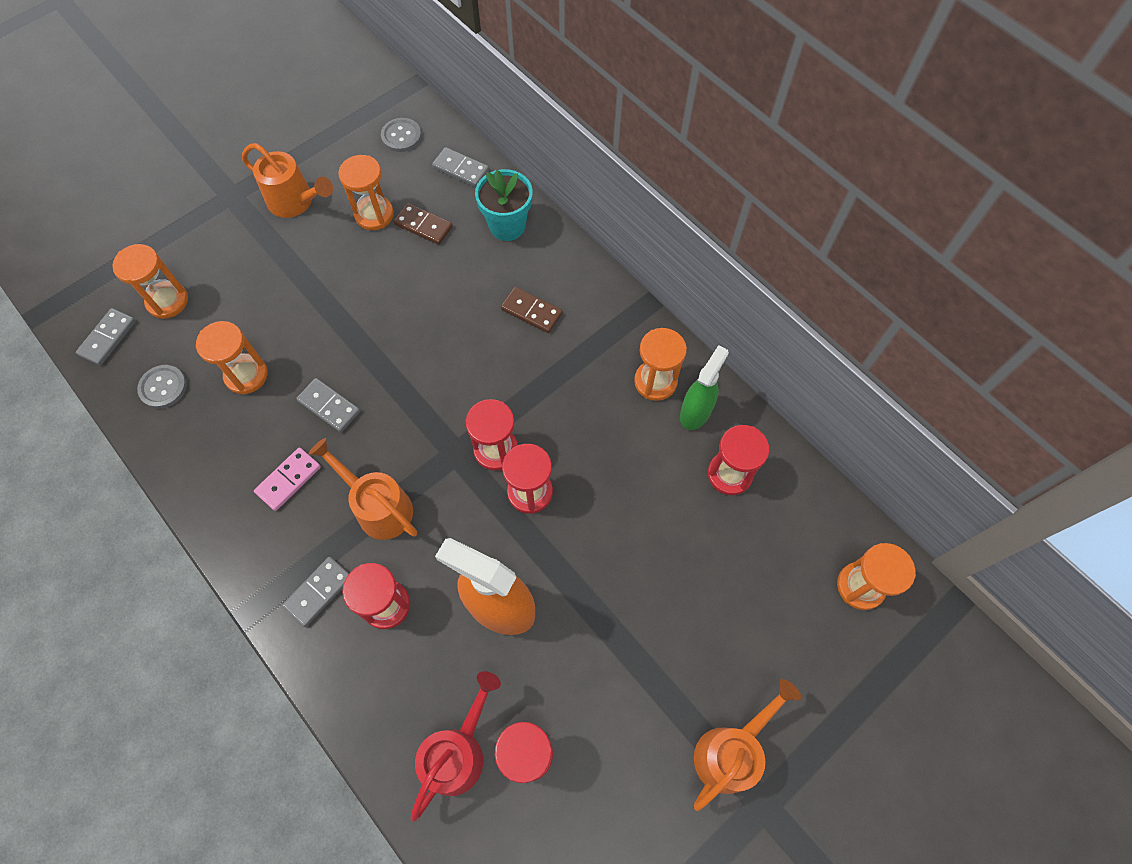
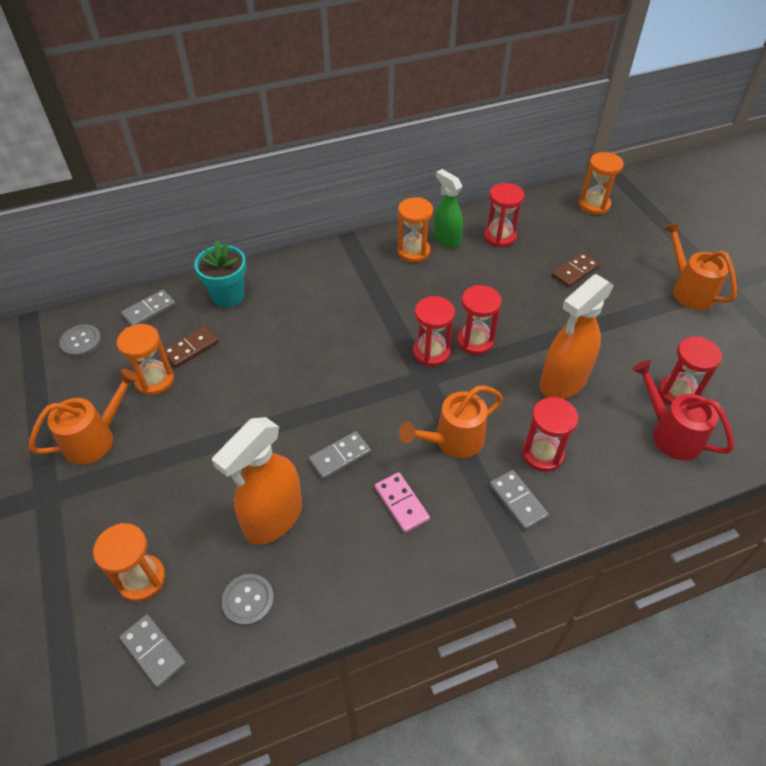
camera: 70 degrees left, 15 degrees down
orange hourglass [196,321,268,395] -> orange spray bottle [212,417,302,545]
brown domino [501,287,563,333] -> brown domino moved to [552,252,599,287]

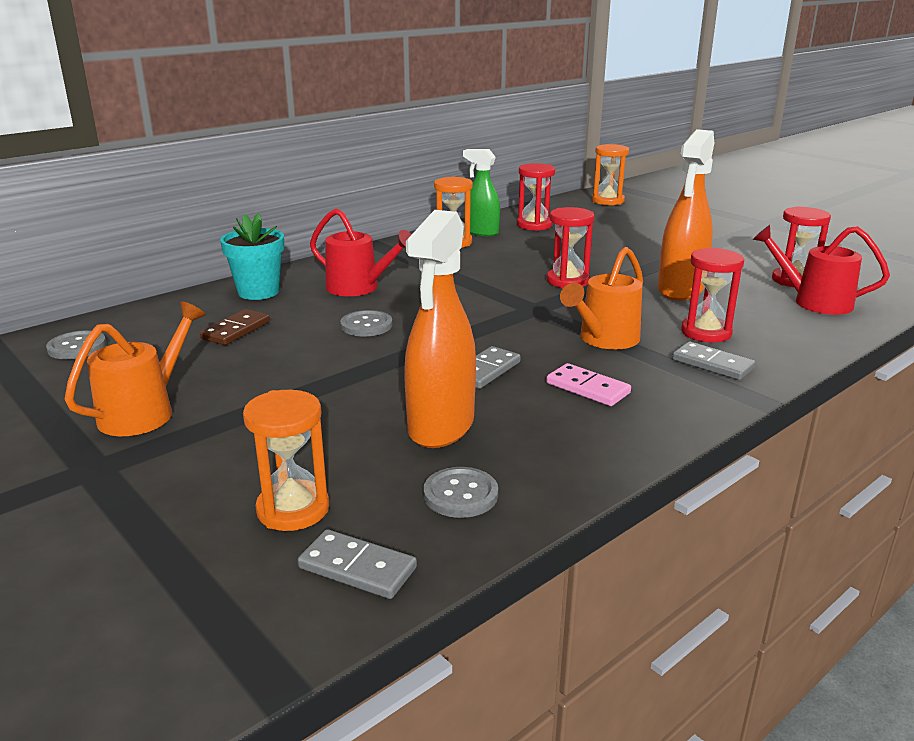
camera: 20 degrees left, 25 degrees down
orange hourglass [117,324,174,395] -> none
grey domino [121,290,176,326] -> none
red hourglass [413,296,455,367] -> none
brown domino [552,252,599,287] -> none
orange watering can [663,222,737,310] -> none
none -> red watering can [310,208,412,296]
none -> grey button [340,310,392,336]

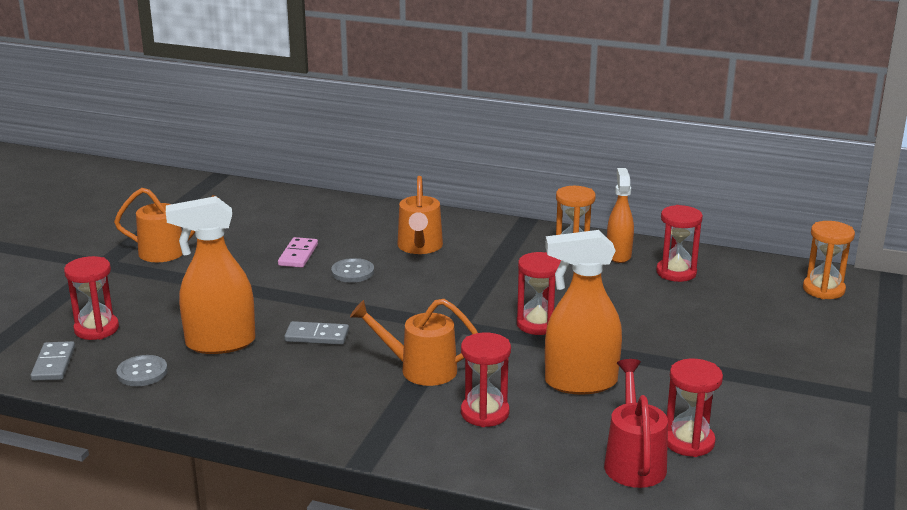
camera: 60 degrees right, 0 degrees up
grey button [46,330,106,359] -> none
brown domino [200,309,270,345] -> none
turquoise flower pot [220,213,284,300] -> none
orange hourglass [243,390,329,531] -> red hourglass [64,256,119,340]
red watering can [310,208,412,296] -> orange watering can [397,176,443,254]
green spray bottle [463,149,500,236] -> orange spray bottle [607,168,634,263]
pink domino [546,363,631,406] -> pink domino moved to [278,237,318,268]
grey domino [672,341,755,380] -> none

